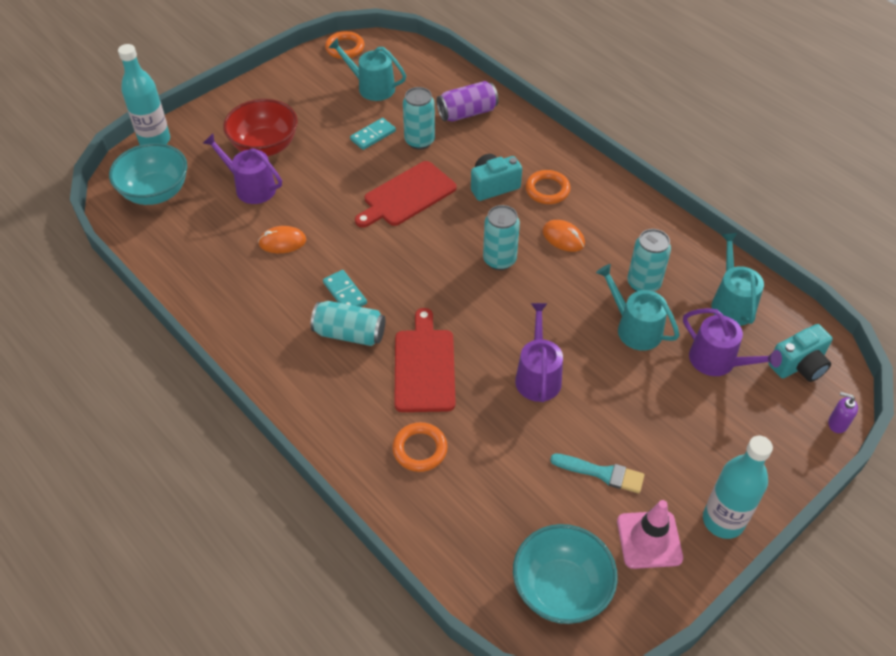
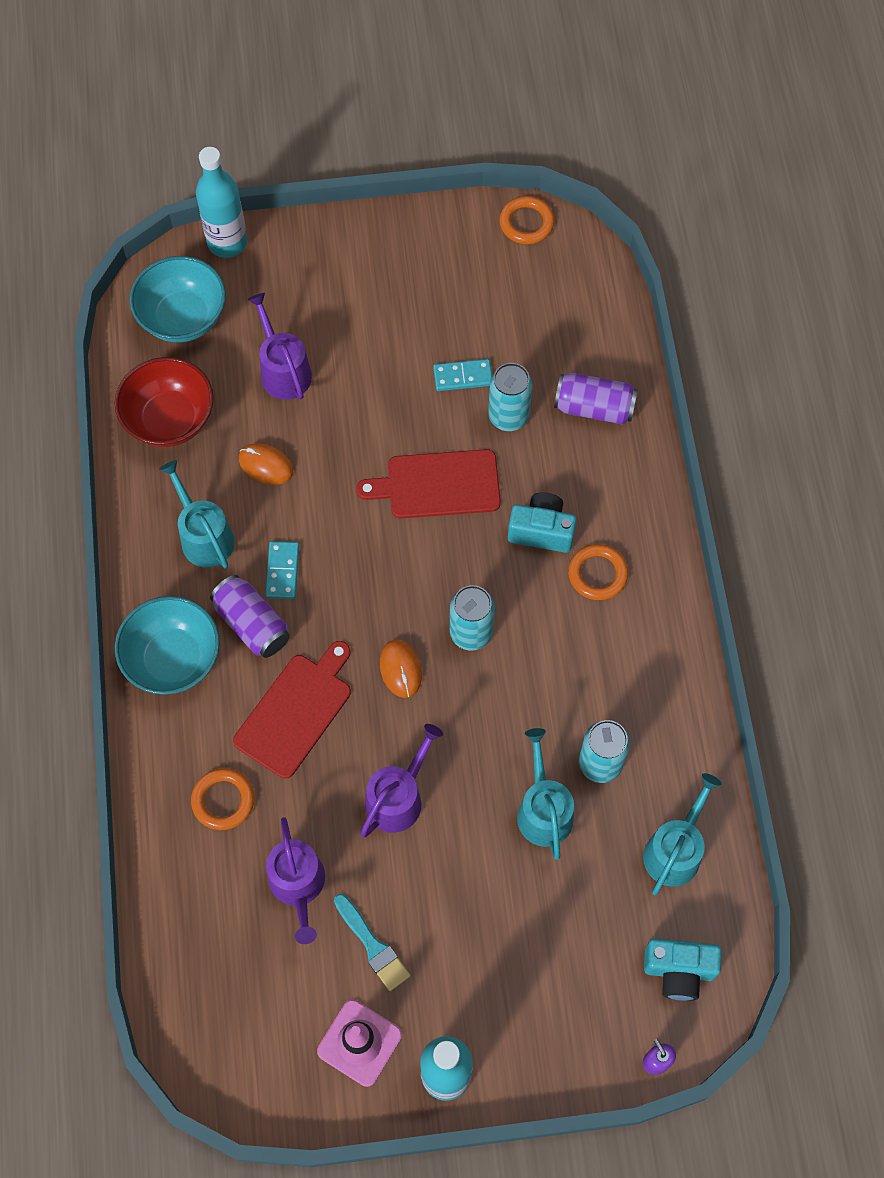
camera: 35 degrees right, 15 degrees up
red bowl [223,99,298,156] -> red bowl moved to [114,357,214,447]
turquoise can [311,301,385,346] -> purple can [210,575,290,658]
turquoise watering can [328,38,406,101] -> turquoise watering can moved to [159,460,235,568]
turquoise bowl [513,524,618,624] -> turquoise bowl moved to [115,596,220,695]
orange mouse [542,220,585,252] -> orange mouse moved to [380,640,422,698]
purple watering can [683,308,782,376] -> purple watering can moved to [266,817,325,944]

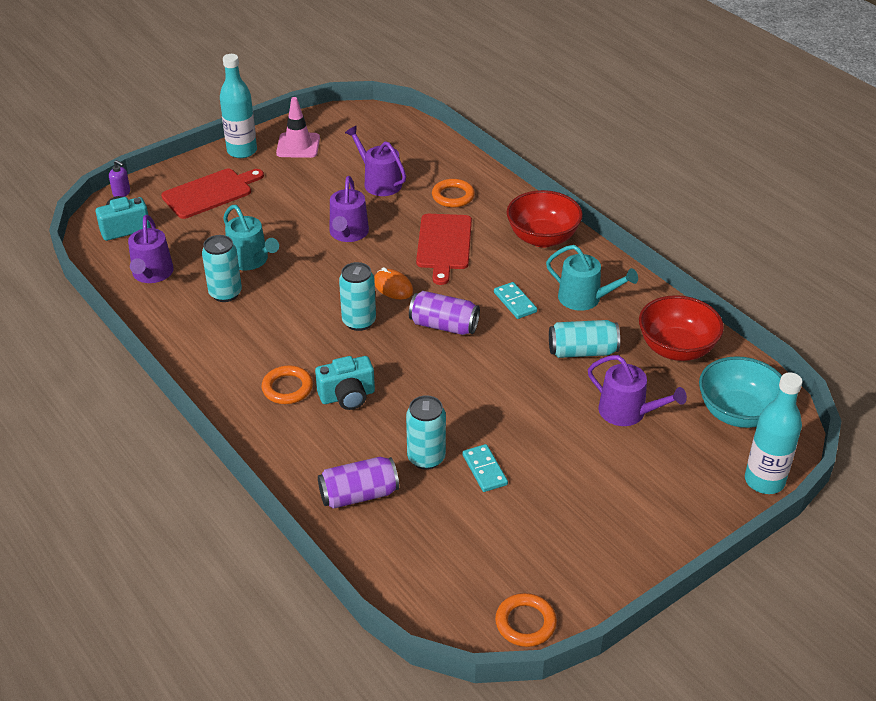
camera: 150 degrees right, 25 degrees down
turquoise bowl [115,596,220,695] -> red bowl [507,190,583,247]
purple can [210,575,290,658] -> purple can moved to [409,291,480,335]
orange mouse [239,443,293,485] -> turquoise can [549,320,620,358]
turquoise brush [334,894,410,991] -> none
red cutting board [356,449,501,519] -> red cutting board moved to [161,169,264,219]
turquoise domino [433,359,492,391] -> turquoise domino turned 75 degrees counterclockwise [463,444,508,492]
turquoise watering can [643,773,722,896] -> purple watering can [128,215,174,283]

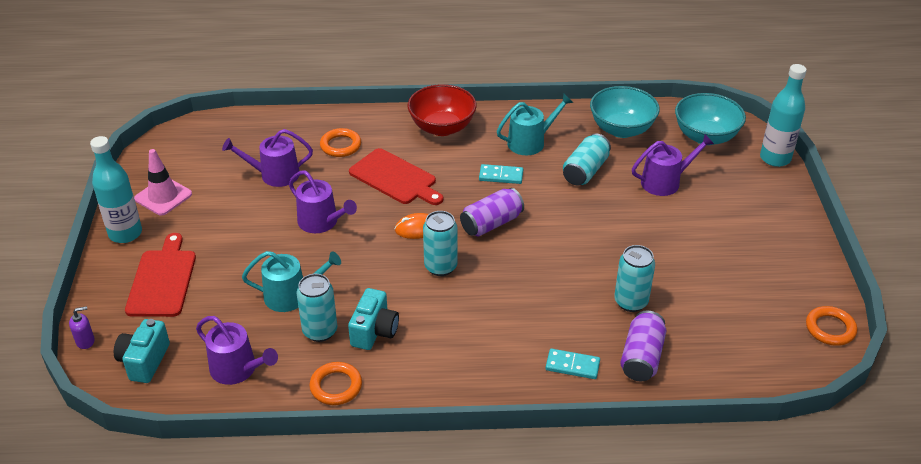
camera: 55 degrees left, 0 degrees up
orange ring [262,365,313,404] -> orange ring moved to [309,362,362,405]
turquoise camera [315,356,375,410] -> turquoise camera moved to [348,288,399,350]
turquoise domino [463,444,508,492] -> turquoise domino moved to [546,349,600,379]
red bowl [639,295,724,361] -> turquoise bowl [590,86,660,138]

